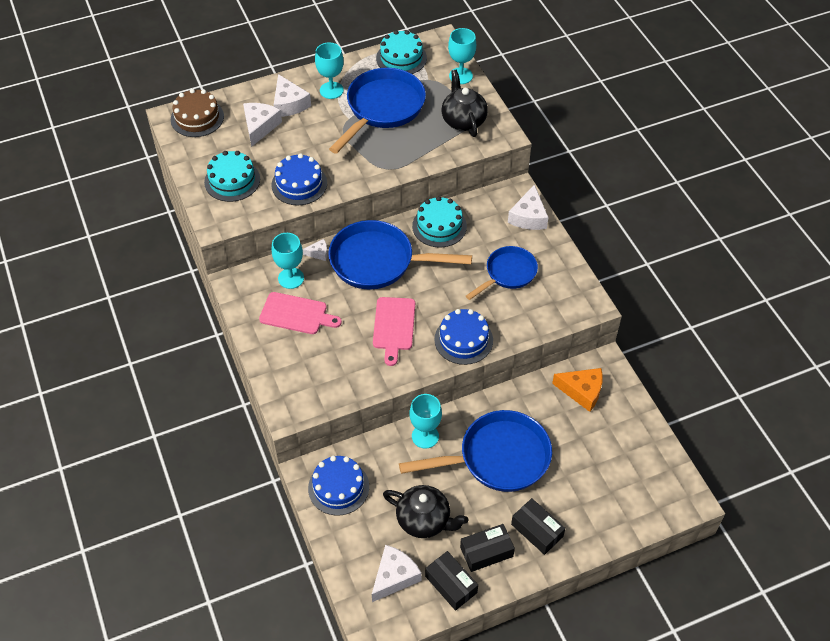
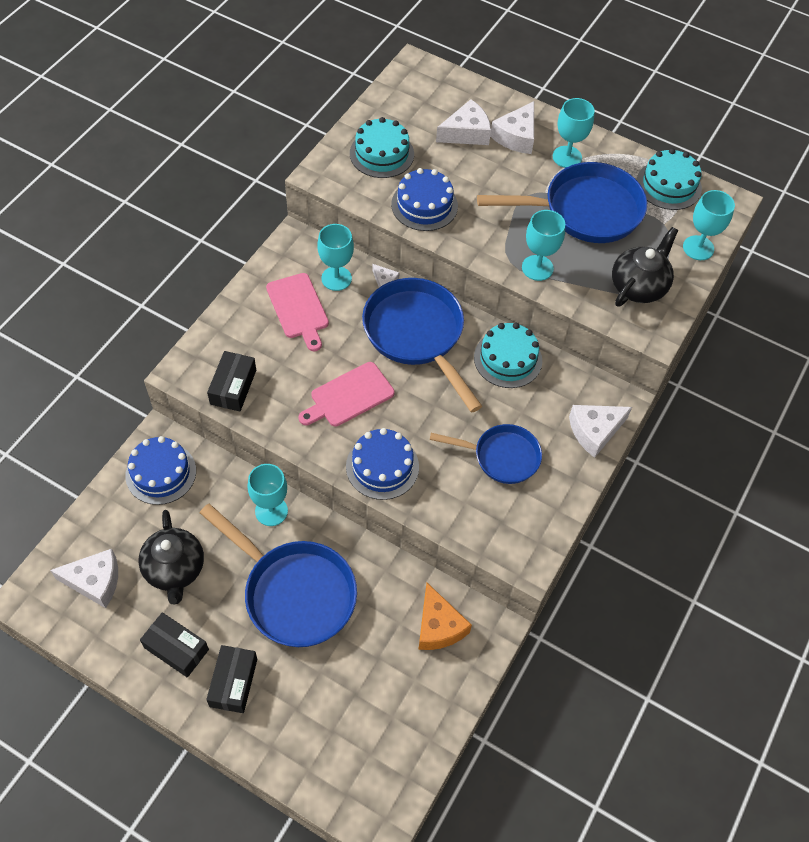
camera: 50 degrees right, 5 degrees up
brown cake [171,89,224,137] -> none
black box [425,551,478,611] -> black box moved to [207,351,256,412]
none -> turquoise goblet [522,210,565,281]

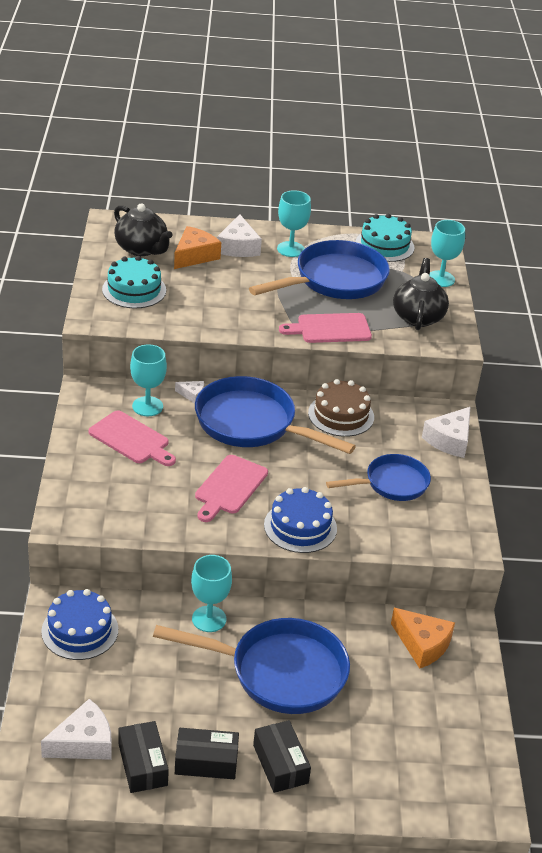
camera: 30 degrees left, 20 degrees down
black teapot [138,510,204,605] -> black teapot moved to [114,203,173,256]
black box [207,351,256,412] -> black box moved to [119,721,169,793]
blue cake [391,168,458,231] -> none
white cheese [436,99,491,145] -> orange cheese [174,226,221,269]
turquoise cake [474,323,542,388] -> brown cake [308,379,374,437]
turquoise goblet [522,210,565,281] -> pink cutting board [279,313,372,343]

